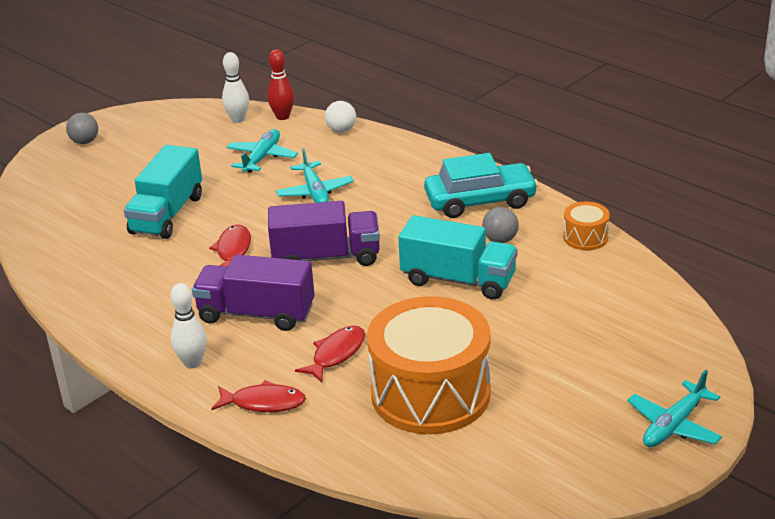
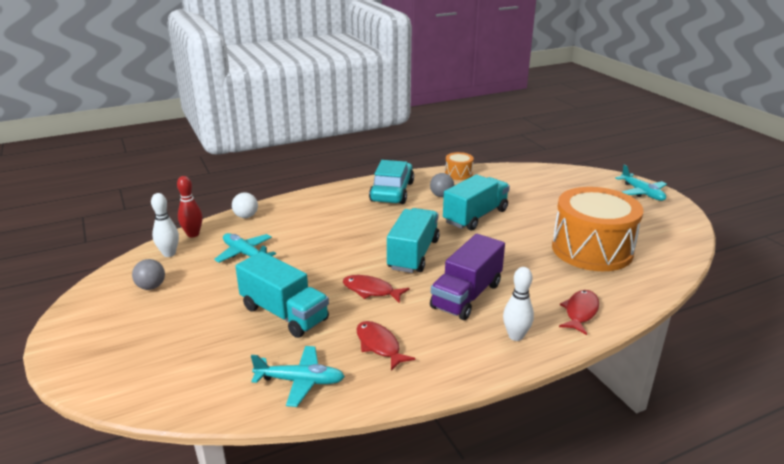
camera: 70 degrees left, 5 degrees down
grey ball [66,113,98,144] -> grey ball moved to [132,259,165,290]
purple truck [268,201,380,266] -> turquoise truck [387,208,440,273]
turquoise plane [276,148,354,203] -> turquoise plane moved to [251,346,345,407]
red fish [295,326,365,383] -> red fish moved to [356,321,416,371]

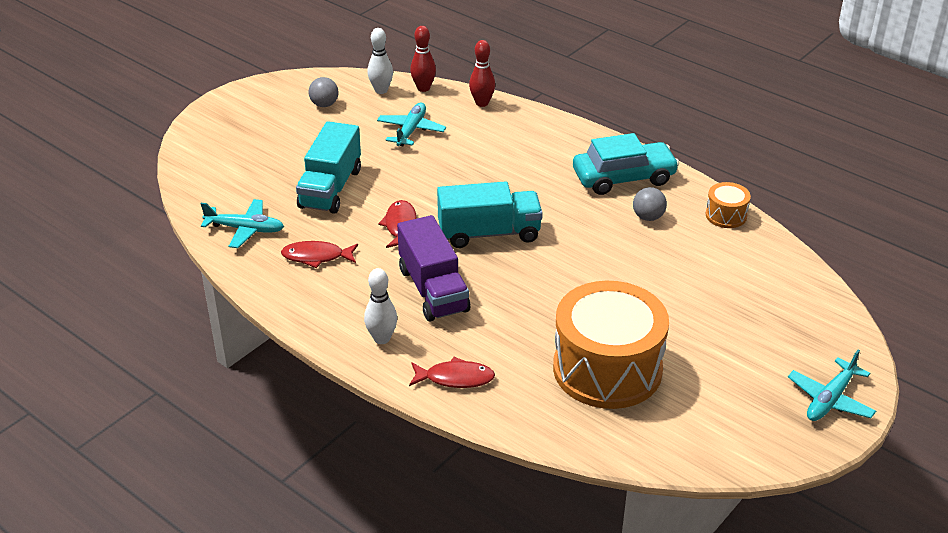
camera: 65 degrees right, 10 degrees up
white ball [232,192,258,218] -> red bowling pin [469,40,495,107]
turquoise plane [251,346,345,407] -> turquoise plane turned 60 degrees counterclockwise [201,199,284,248]
red fish [356,321,416,371] -> red fish turned 120 degrees counterclockwise [281,241,358,268]
purple truck [430,234,505,320] -> purple truck turned 120 degrees counterclockwise [397,215,470,322]
turquoise truck [443,174,510,231] -> none

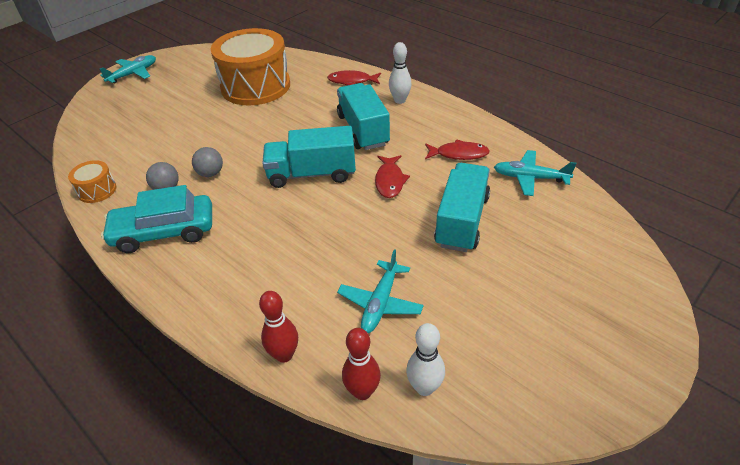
camera: 175 degrees left, 5 degrees up
grey ball [309,77,339,107] -> grey ball moved to [192,147,223,177]
purple truck [397,215,470,322] -> turquoise truck [337,83,390,150]

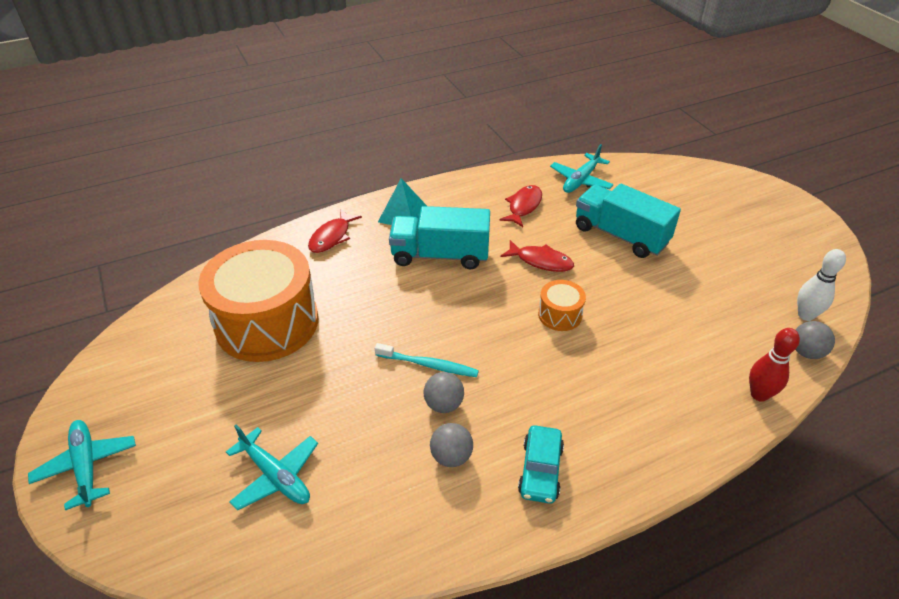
camera: 70 degrees left, 0 degrees up
orange drum [68,160,116,203] -> orange drum moved to [538,280,586,331]
turquoise car [101,185,212,253] -> turquoise car [518,425,564,504], size x0.61
turquoise truck [262,126,356,188] -> none
turquoise plane [337,249,424,333] -> turquoise plane moved to [226,425,318,511]
red bowling pin [342,328,381,400] -> grey ball [795,321,835,359]
white bowling pin [389,42,412,104] -> turquoise pyramid [378,178,427,225]
none -> turquoise toothbrush [375,343,479,377]

